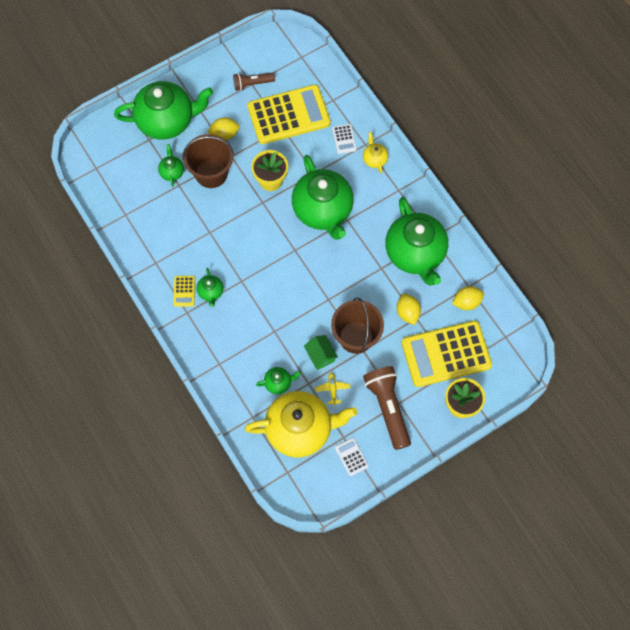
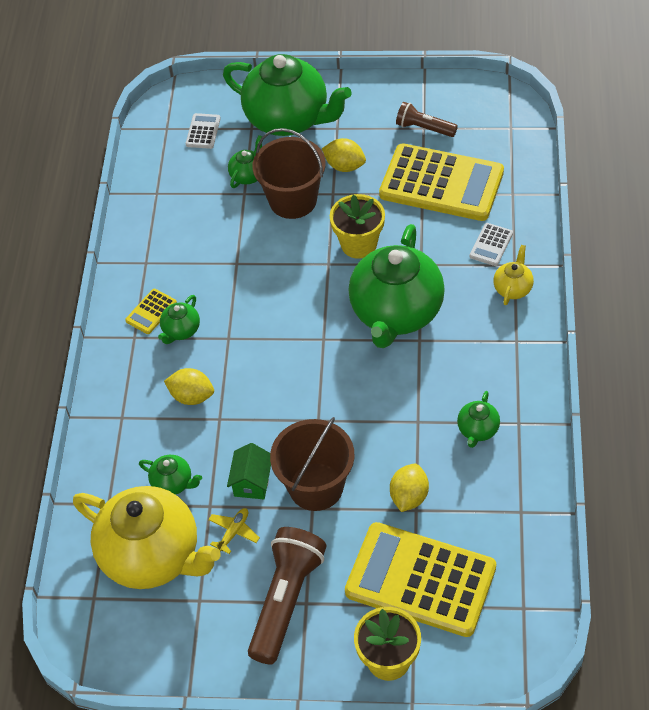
camera: 40 degrees right, 15 degrees down
white calculator [335,438,369,476] -> white calculator moved to [186,113,221,149]
green teapot [385,197,448,286] -> green teapot [457,391,500,448], size x0.42
yellow lemon [452,286,484,310] -> yellow lemon moved to [164,368,214,405]

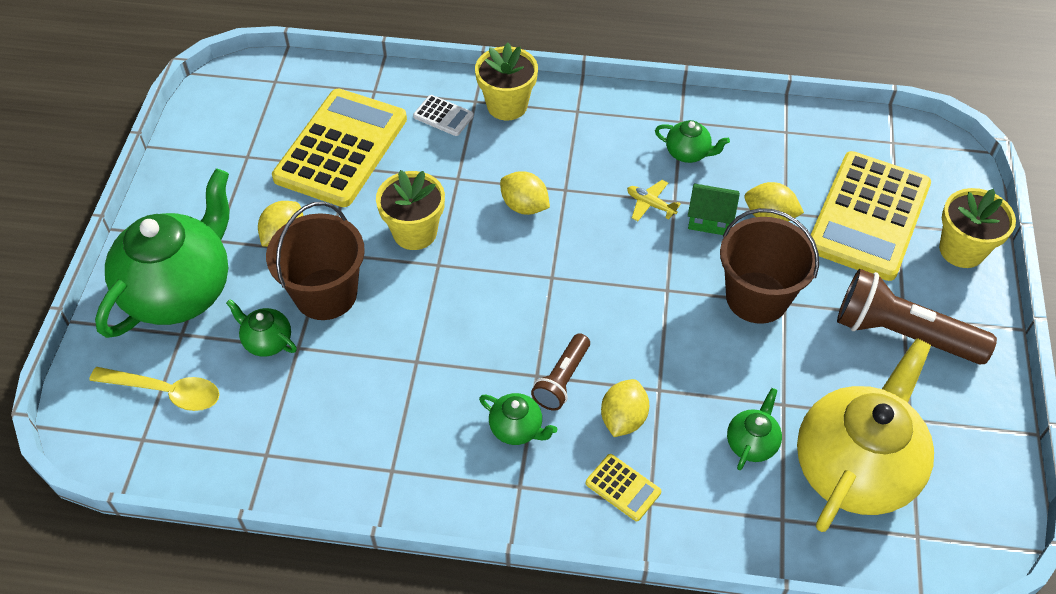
camera: 90 degrees left, 0 degrees up
yellow calculator [125,289,177,334] -> yellow calculator moved to [586,454,661,521]
white calculator [186,113,221,149] -> yellow spoon [89,367,220,411]
yellow plane [208,508,260,554] -> yellow plane moved to [627,180,681,221]
green house [227,443,271,499] -> green house moved to [688,183,740,235]
green teapot [349,224,445,348] -> yellow lemon [500,171,550,215]
brown flashlight [396,102,458,137] -> brown flashlight moved to [531,333,590,411]
yellow teapot [493,245,534,305] -> yellow flower pot [475,43,538,120]

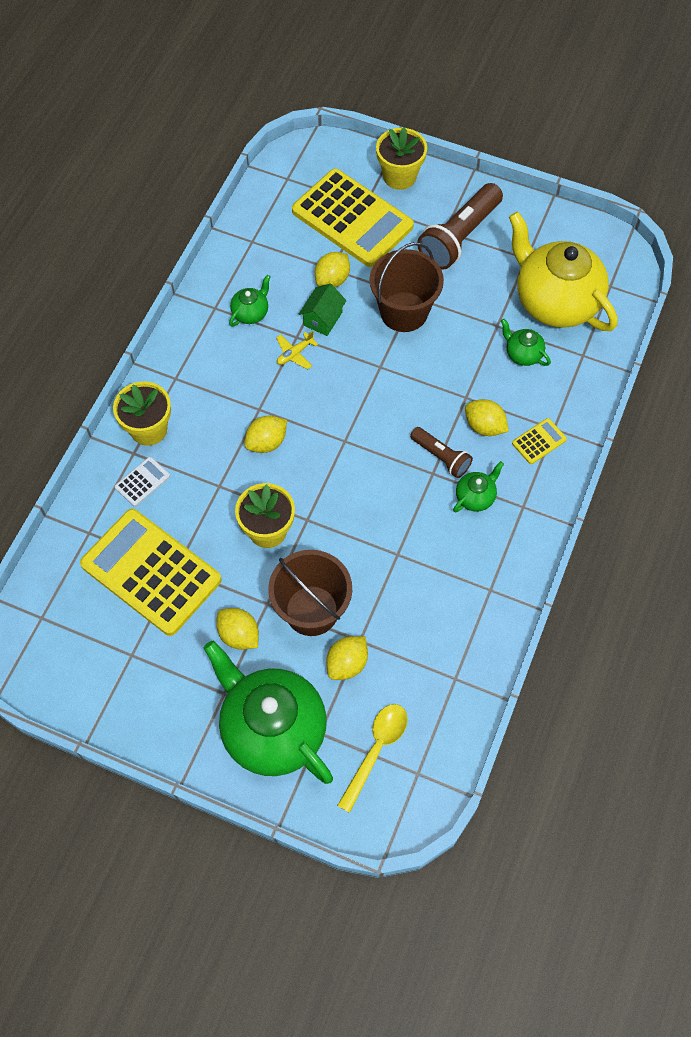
camera: 75 degrees left, 10 degrees up
green teapot [226,299,297,357] -> yellow lemon [326,636,368,680]

